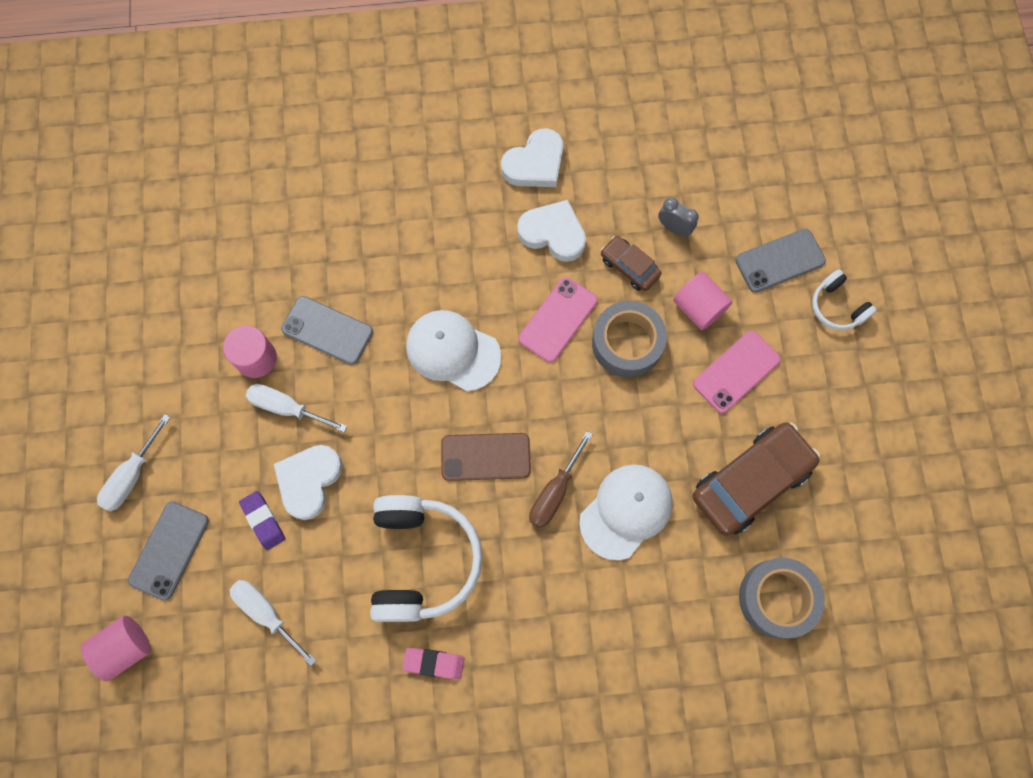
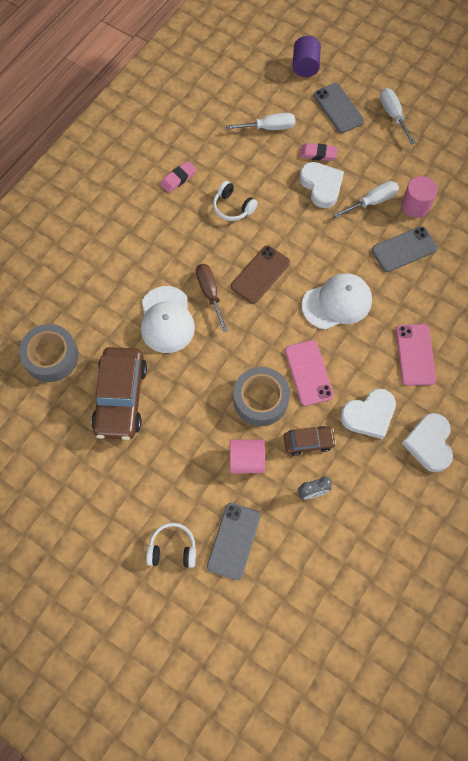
camera: 130 degrees right, 5 degrees down
pink cylinder [81,616,151,682] -> purple cylinder [293,36,321,77]
purple eraser [239,491,285,550] -> pink eraser [300,143,338,161]
white headphones [370,495,483,622] -> white headphones [213,181,258,221], size x0.51
pink phone [693,331,781,413] -> pink phone moved to [396,324,436,386]

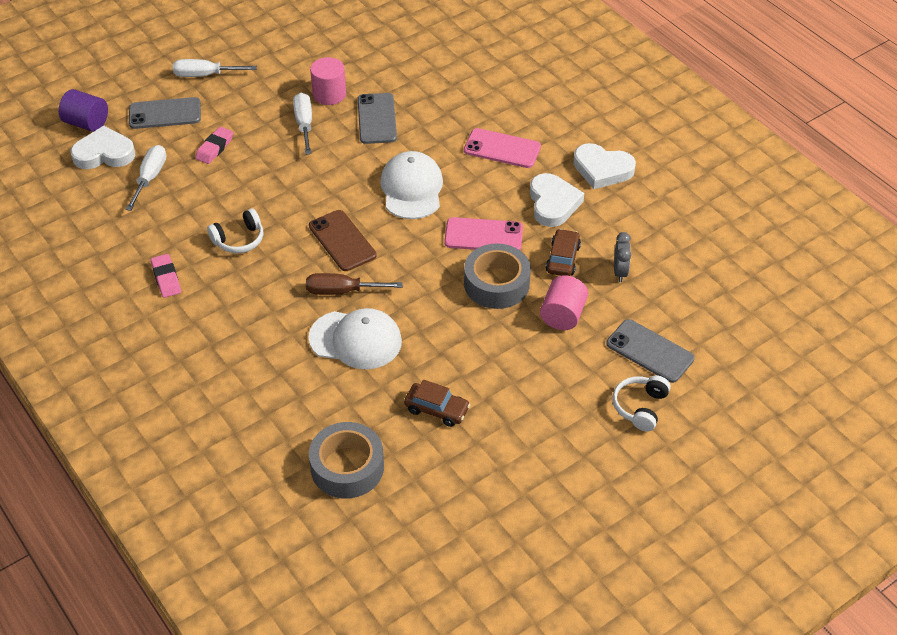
camera: 70 degrees left, 20 degrees down
brown car [91,347,147,440] -> brown car [404,380,470,427], size x0.52
white heart [300,162,344,208] -> white heart moved to [70,126,136,169]

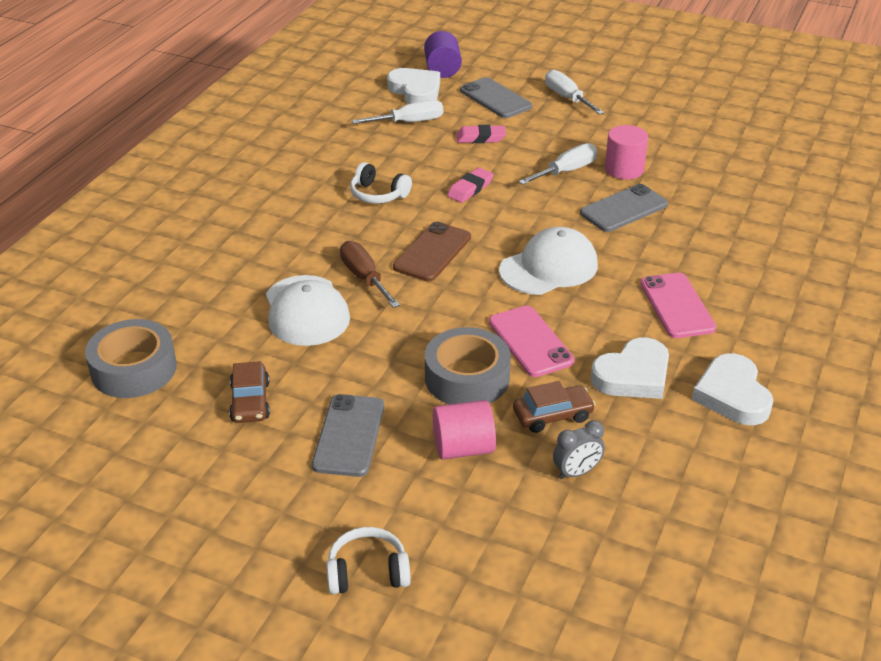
camera: 60 degrees right, 10 degrees down
pink eraser [151,254,181,298] -> pink eraser moved to [447,167,494,203]
grey phone [606,319,695,383] -> grey phone moved to [312,394,384,477]

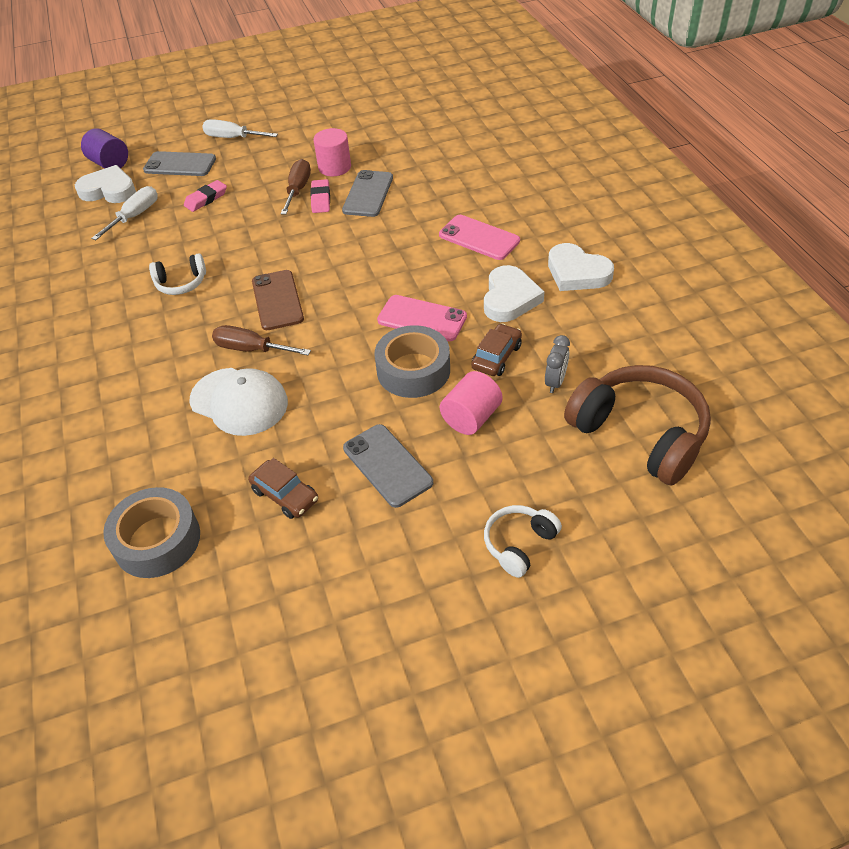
camera: 40 degrees left, 10 degrees up
pink eraser [447,167,494,203] -> pink eraser moved to [310,179,330,213]
white cap [499,227,598,295] -> none
white screwdriver [518,143,597,185] -> brown screwdriver [280,159,311,215]
none -> brown headphones [564,365,711,486]

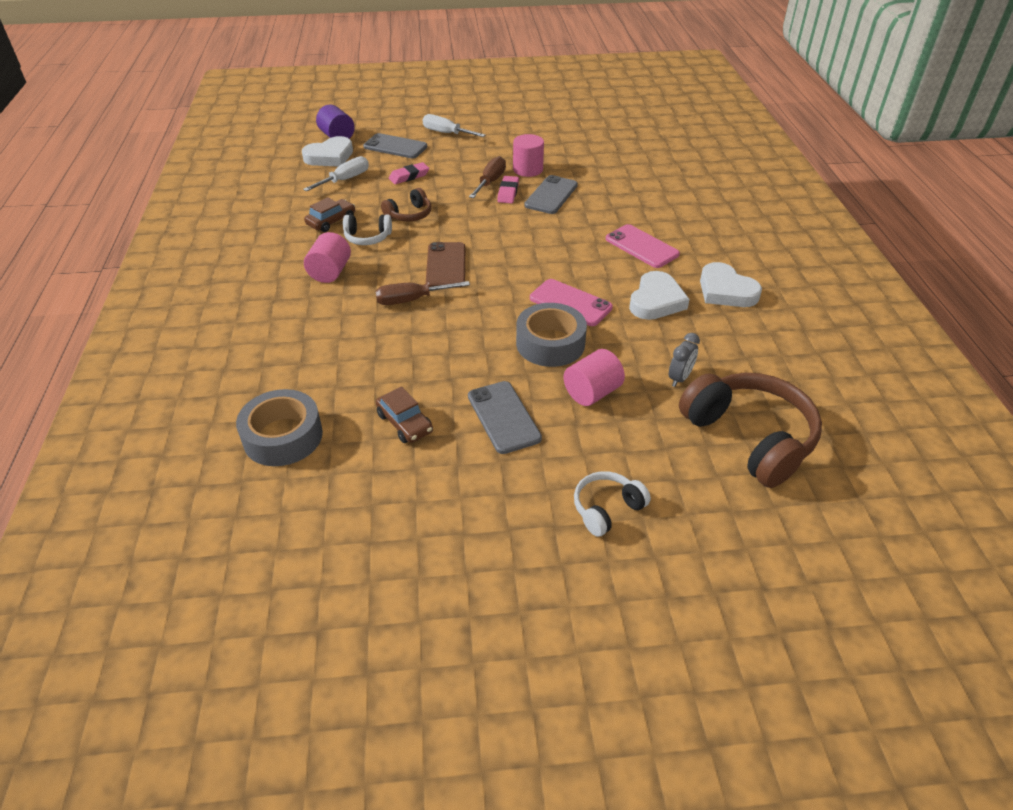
camera: 10 degrees right, 5 degrees down
white heart [75,165,136,203] -> white heart turned 120 degrees clockwise [302,136,353,166]
white cap [190,368,288,436] -> none
brown screwdriver [212,325,311,355] -> brown screwdriver turned 45 degrees counterclockwise [375,281,470,305]
brown car [471,323,522,376] -> brown car moved to [304,197,355,232]
none -> pink cylinder [304,232,351,283]
none -> brown headphones [381,188,431,221]

